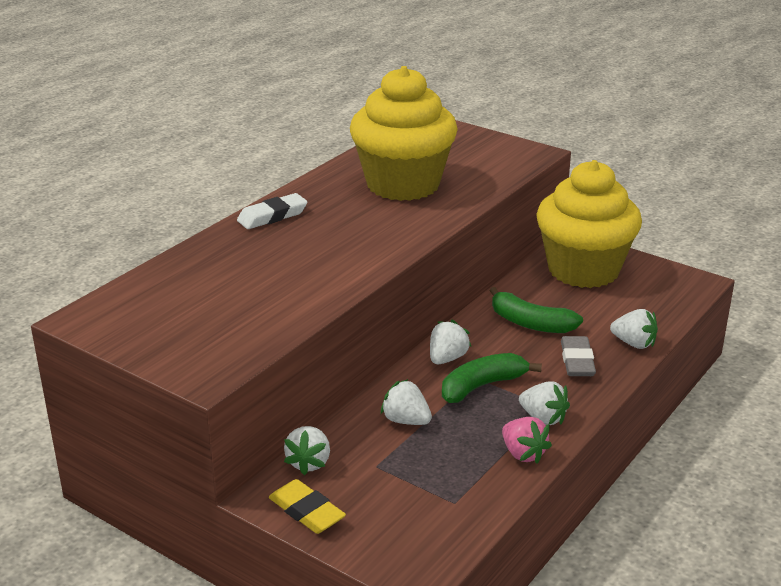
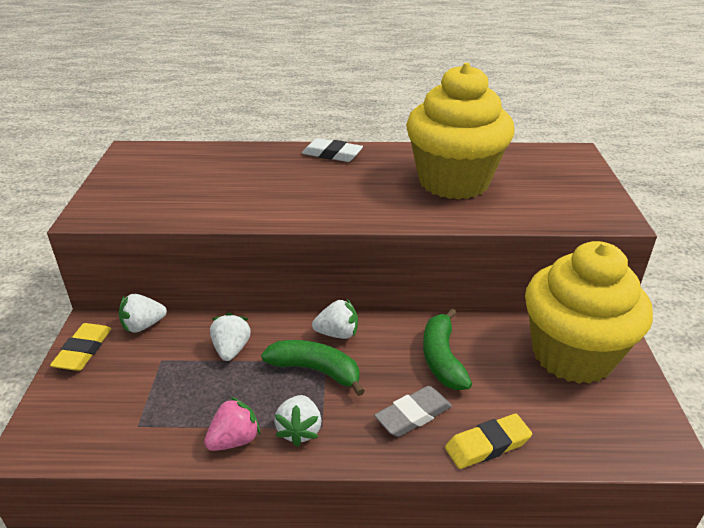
camera: 55 degrees right, 5 degrees up
pink strawberry [502,417,552,464] -> pink strawberry turned 150 degrees counterclockwise [204,397,261,451]
white strawberry [610,309,658,349] -> yellow eraser [445,414,532,469]

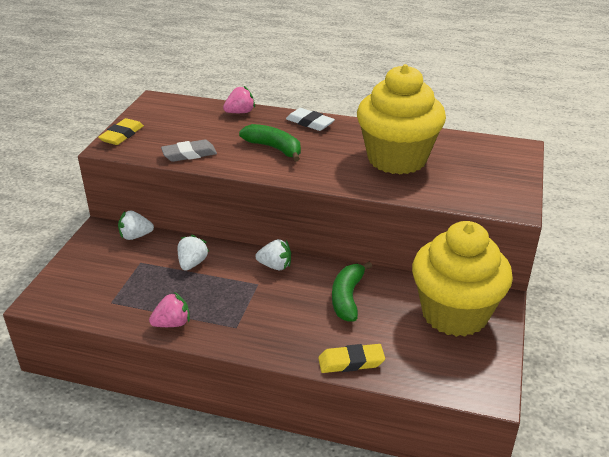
camera: 15 degrees right, 0 degrees up
yellow eraser [50,323,112,371] -> yellow eraser moved to [98,118,144,145]
green banana [261,340,365,396] -> green banana moved to [239,124,301,162]
white strawberry [274,395,322,447] -> none
grey eraser [374,386,452,437] -> grey eraser moved to [161,139,217,162]
none -> pink strawberry [223,86,255,113]

